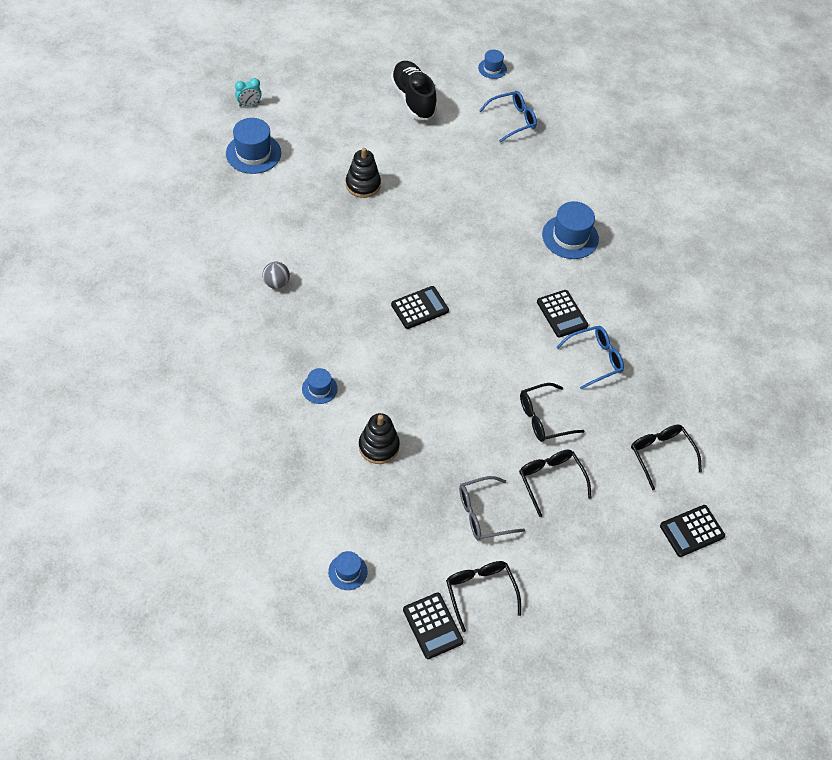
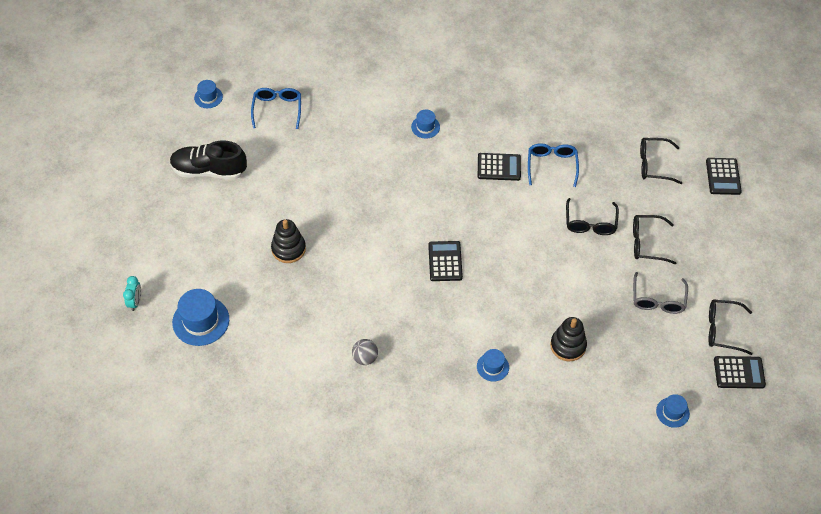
camera: 60 degrees left, 0 degrees up
blue hat [542,201,599,259] -> blue hat [411,110,440,139], size x0.56

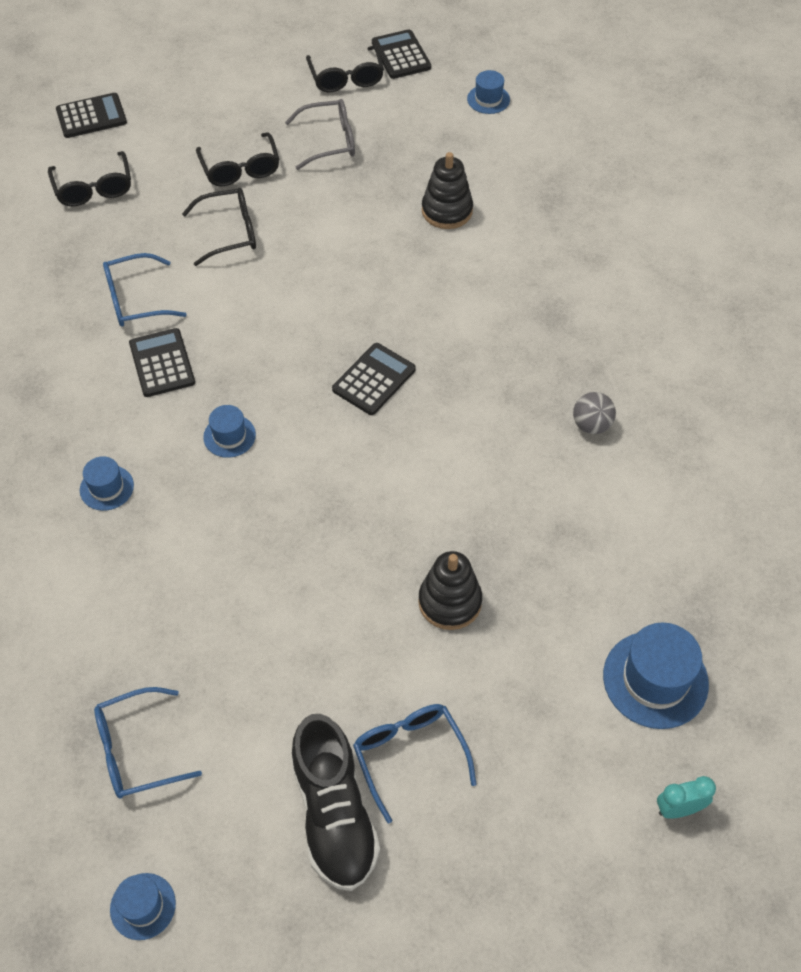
camera: 110 degrees left, 0 degrees up
black calculator [428,241,463,281] -> black calculator turned 150 degrees clockwise [332,343,416,415]
blue hat [477,349,509,382] -> blue hat moved to [203,405,256,458]
none -> blue glasses [353,704,477,823]

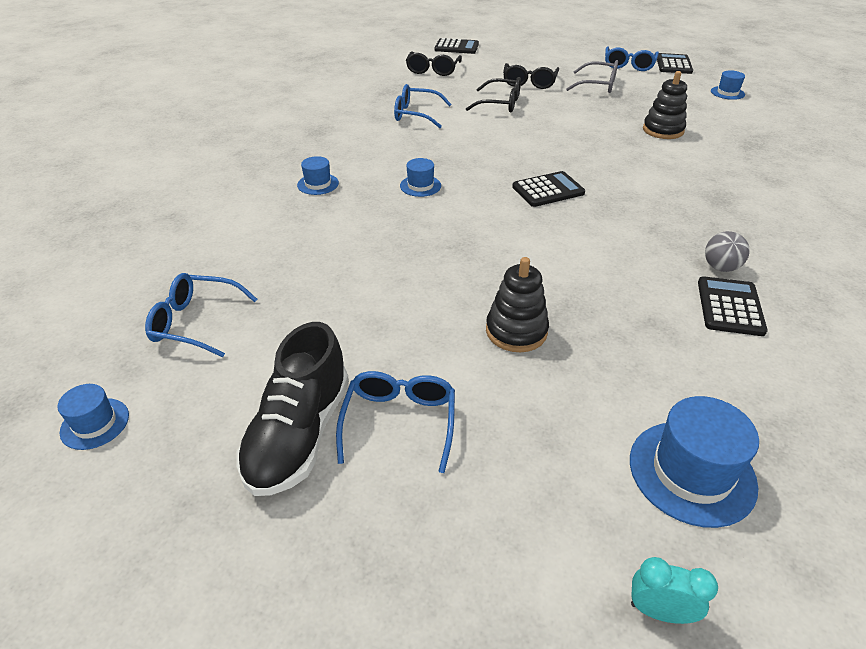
camera: 30 degrees right, 15 degrees down
black calculator [129,328,195,397] -> black calculator moved to [698,276,768,336]
black glasses [306,46,384,92] -> blue glasses [605,46,659,71]

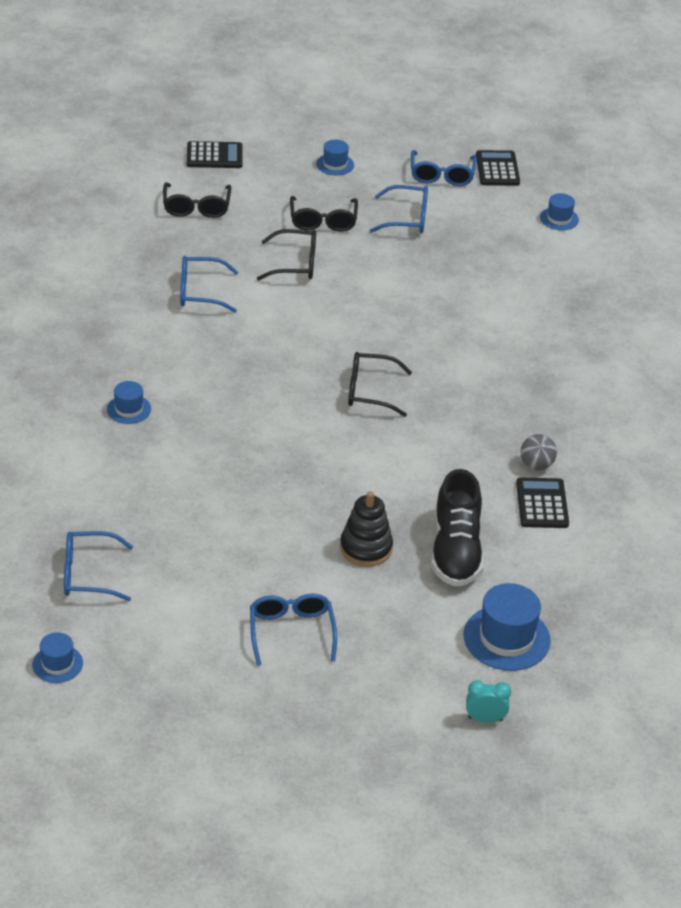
camera: 15 degrees left, 0 degrees up
black shoe [236,322,349,496] -> black shoe moved to [431,469,484,587]
blue hat [400,158,441,197] -> blue hat moved to [316,140,354,175]
black calculator [512,171,585,207] -> black glasses [348,352,412,417]
grey glasses [566,60,618,93] -> blue glasses [370,185,428,233]
black stacking toy [643,71,687,139] -> none

